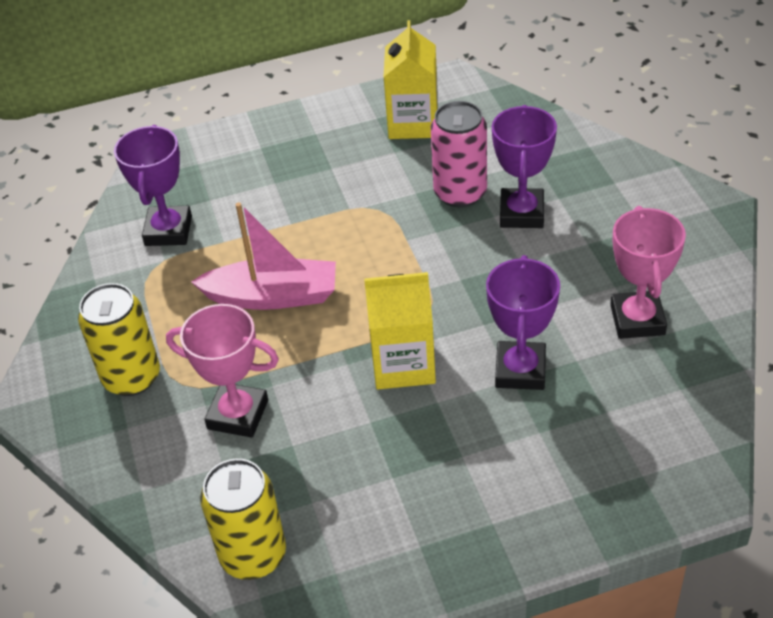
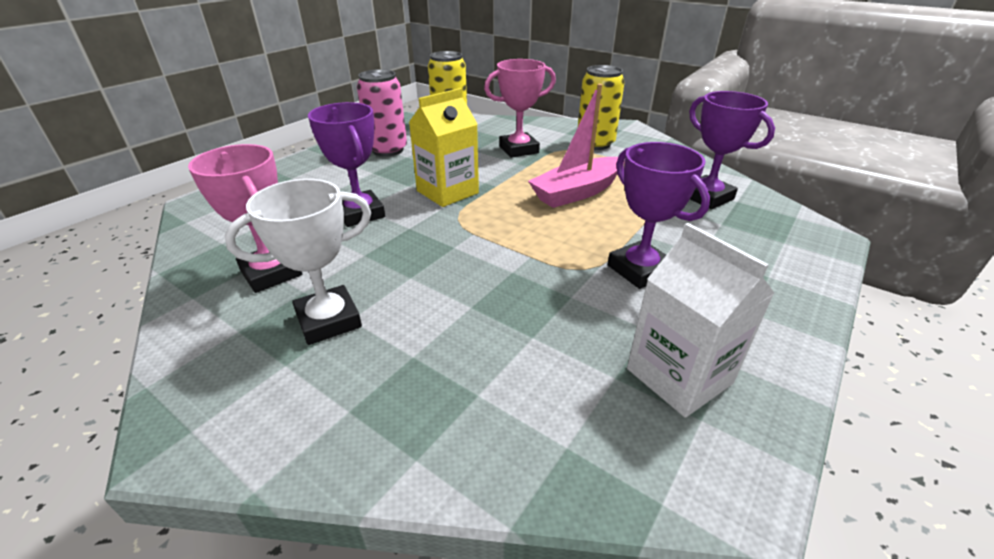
camera: 140 degrees right, 10 degrees down
yellow carton [384,20,438,139] -> white carton [627,223,775,418]
pink can [431,101,487,208] -> pink can moved to [357,69,407,157]
purple trophy [492,105,557,228] -> purple trophy moved to [608,142,710,289]
none -> white trophy [225,179,371,345]

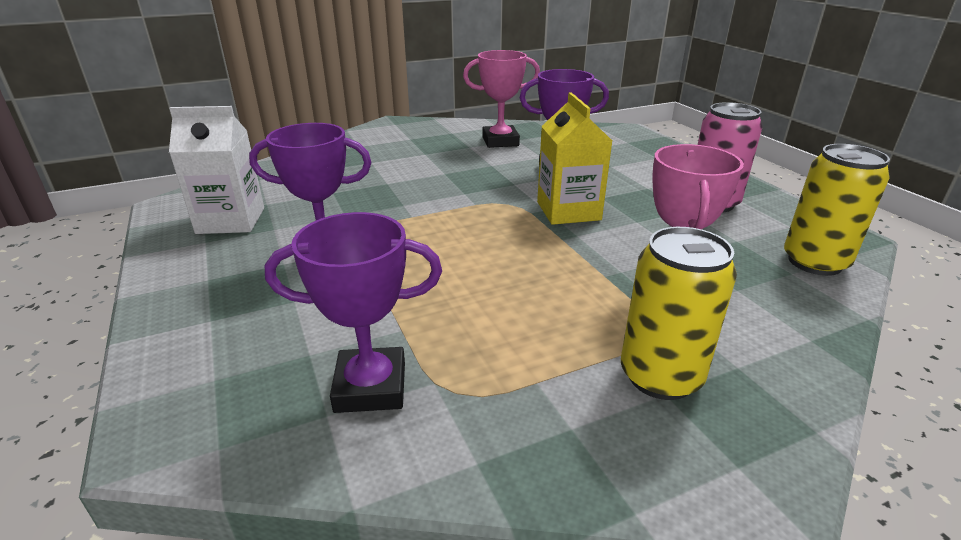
camera: 120 degrees right, 5 degrees down
white trophy [225,179,371,345] -> none
pink boat [528,84,625,208] -> none

